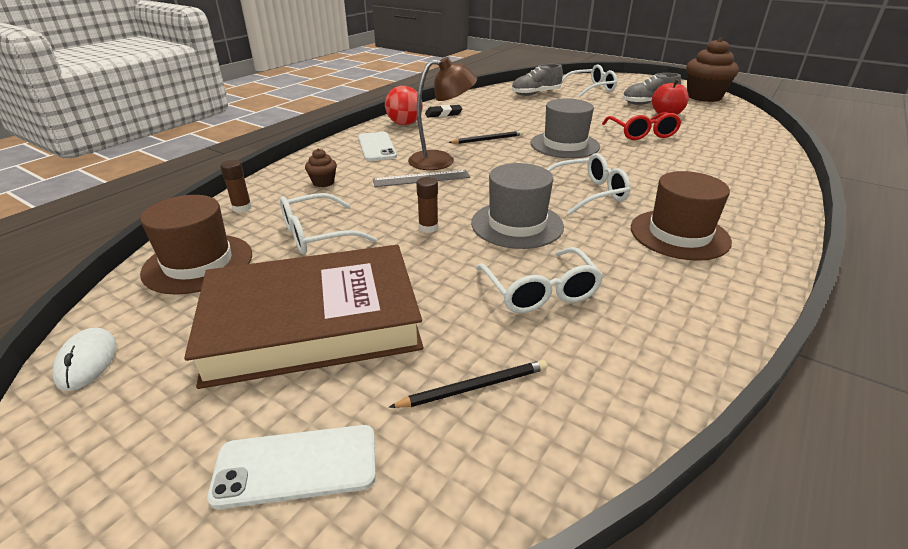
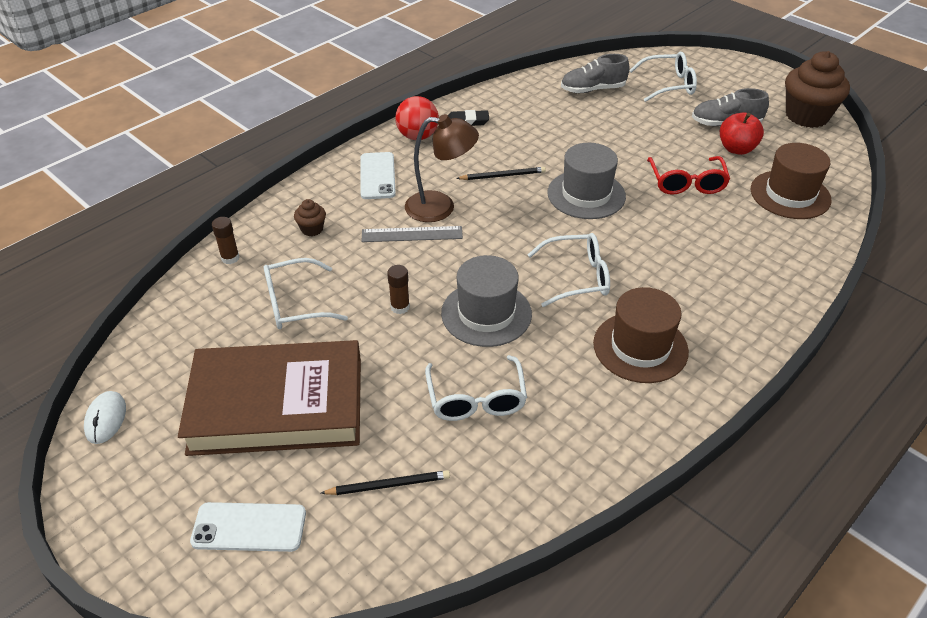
camera: 10 degrees right, 10 degrees up
brown hat [140,195,252,295] -> brown hat moved to [751,143,832,219]

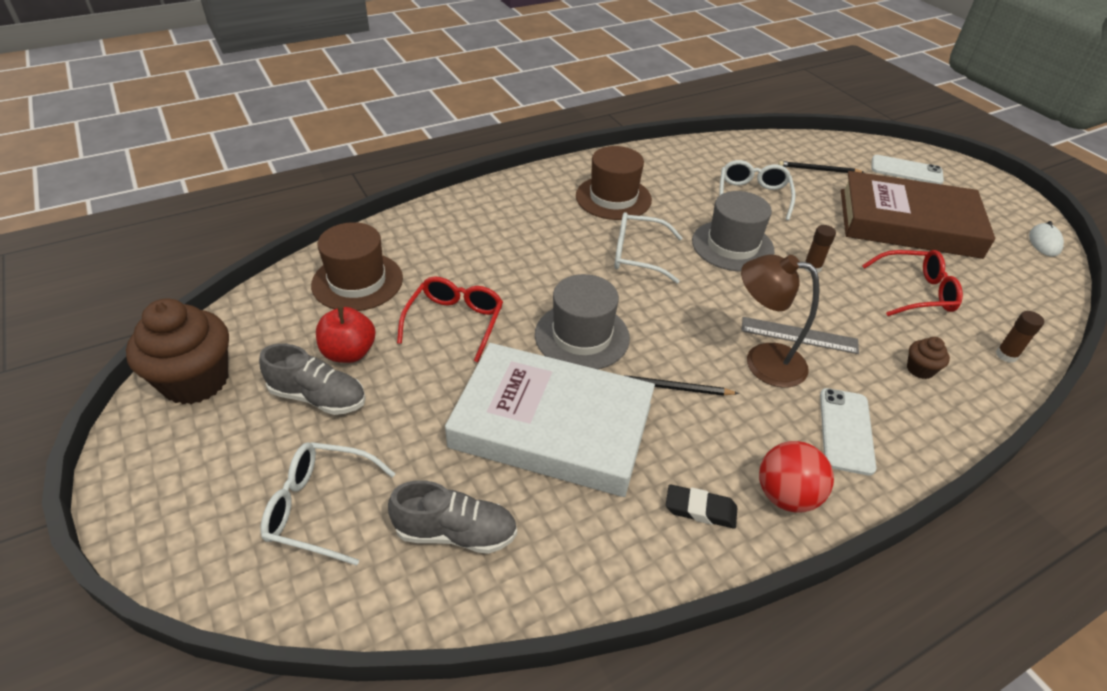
camera: 165 degrees left, 0 degrees up
white glasses [264,258,348,329] -> red glasses [862,250,963,316]
none -> white book [445,343,655,497]

